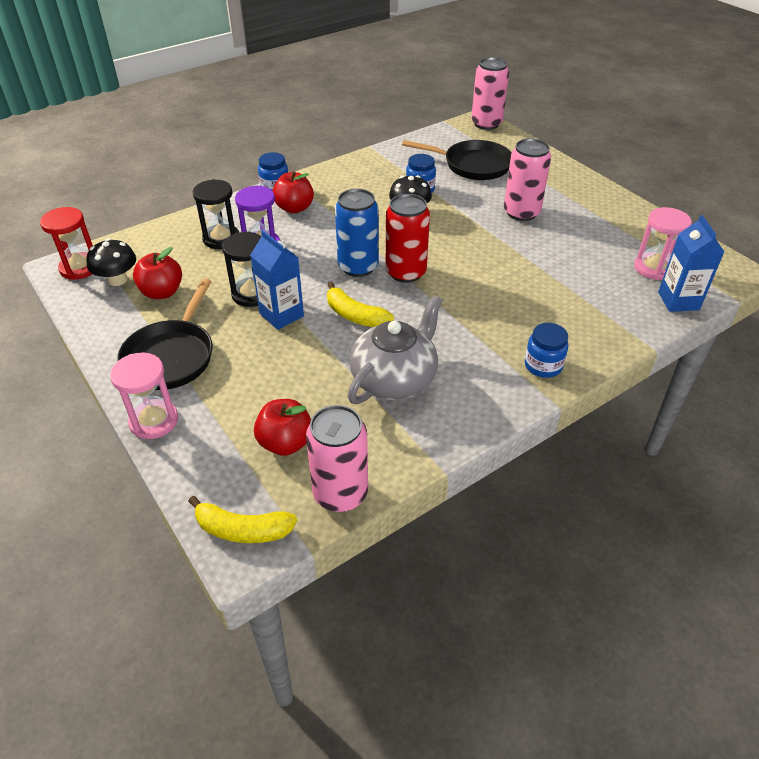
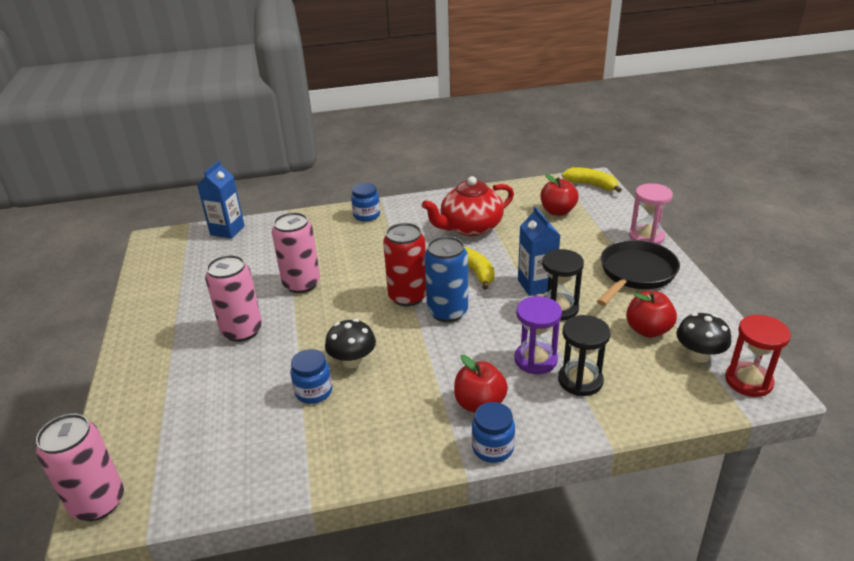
camera: 155 degrees left, 10 degrees down
pink can [306,405,368,512] -> pink can moved to [272,212,320,293]
grey teapot [348,295,442,404] -> red teapot [422,176,514,236]
black pan [402,140,512,180] -> none
pink hourglass [634,207,692,280] -> none

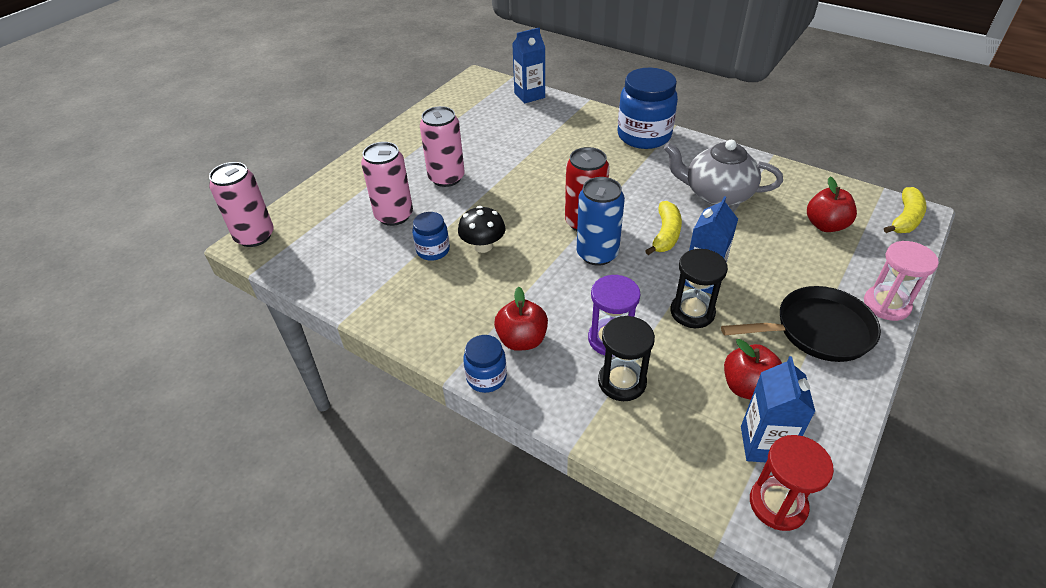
camera: 45 degrees right, 10 degrees up
pink can [272,212,320,293] -> pink can moved to [361,142,413,226]
blue jar [351,183,380,222] -> blue jar [618,68,678,149], size x1.92
red teapot [422,176,514,236] -> grey teapot [664,140,783,206]
yellow banana [562,167,622,193] -> yellow banana turned 45 degrees clockwise [884,187,927,233]
black mushroom [676,313,731,363] -> blue carton [741,356,815,462]

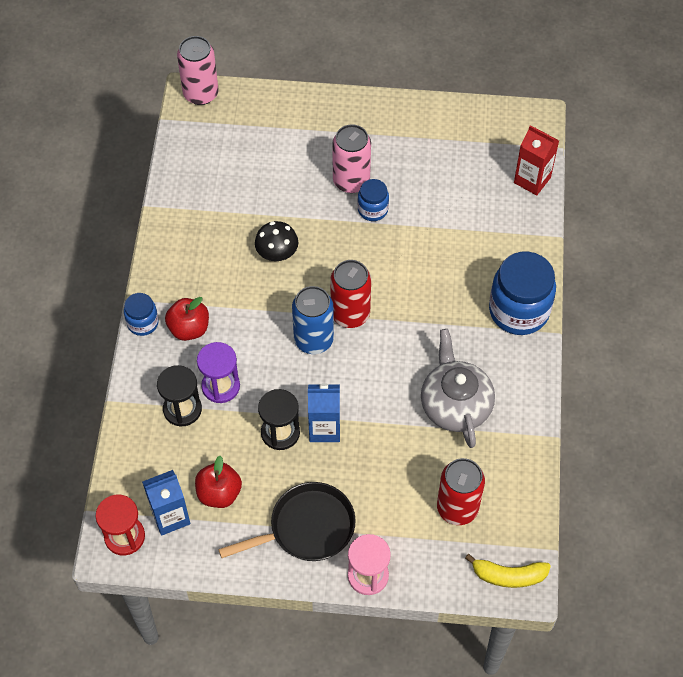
camera: 60 degrees right, 15 degrees up
pink can [361,142,413,226] -> none
blue jar [412,212,450,261] -> blue jar moved to [358,179,389,221]
blue carton [512,28,545,103] -> red carton [514,125,559,195]
yellow banana [645,201,682,255] -> none
black pan [721,286,881,362] -> black pan turned 75 degrees counterclockwise [218,482,356,561]
red apple [807,177,857,232] -> red can [437,458,485,525]

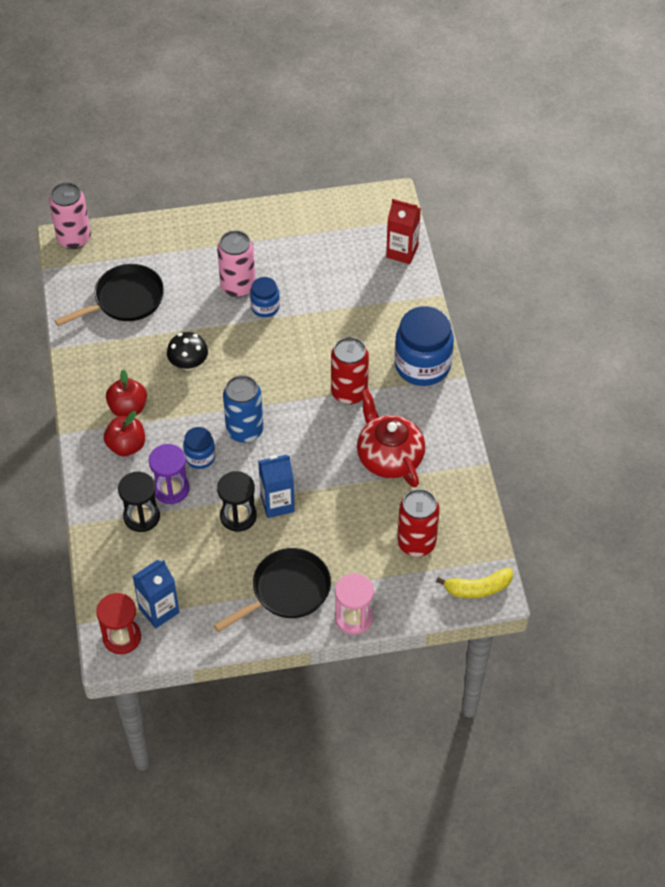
camera: 15 degrees left, 5 degrees down
blue jar [124,293,159,336] -> blue jar moved to [183,427,215,469]
red apple [195,456,242,508] -> red apple moved to [106,369,147,416]
red can [330,260,371,328] -> red can moved to [331,337,369,404]
grey teapot [421,329,495,448] -> red teapot [357,389,425,487]
none -> black pan [54,264,164,326]

